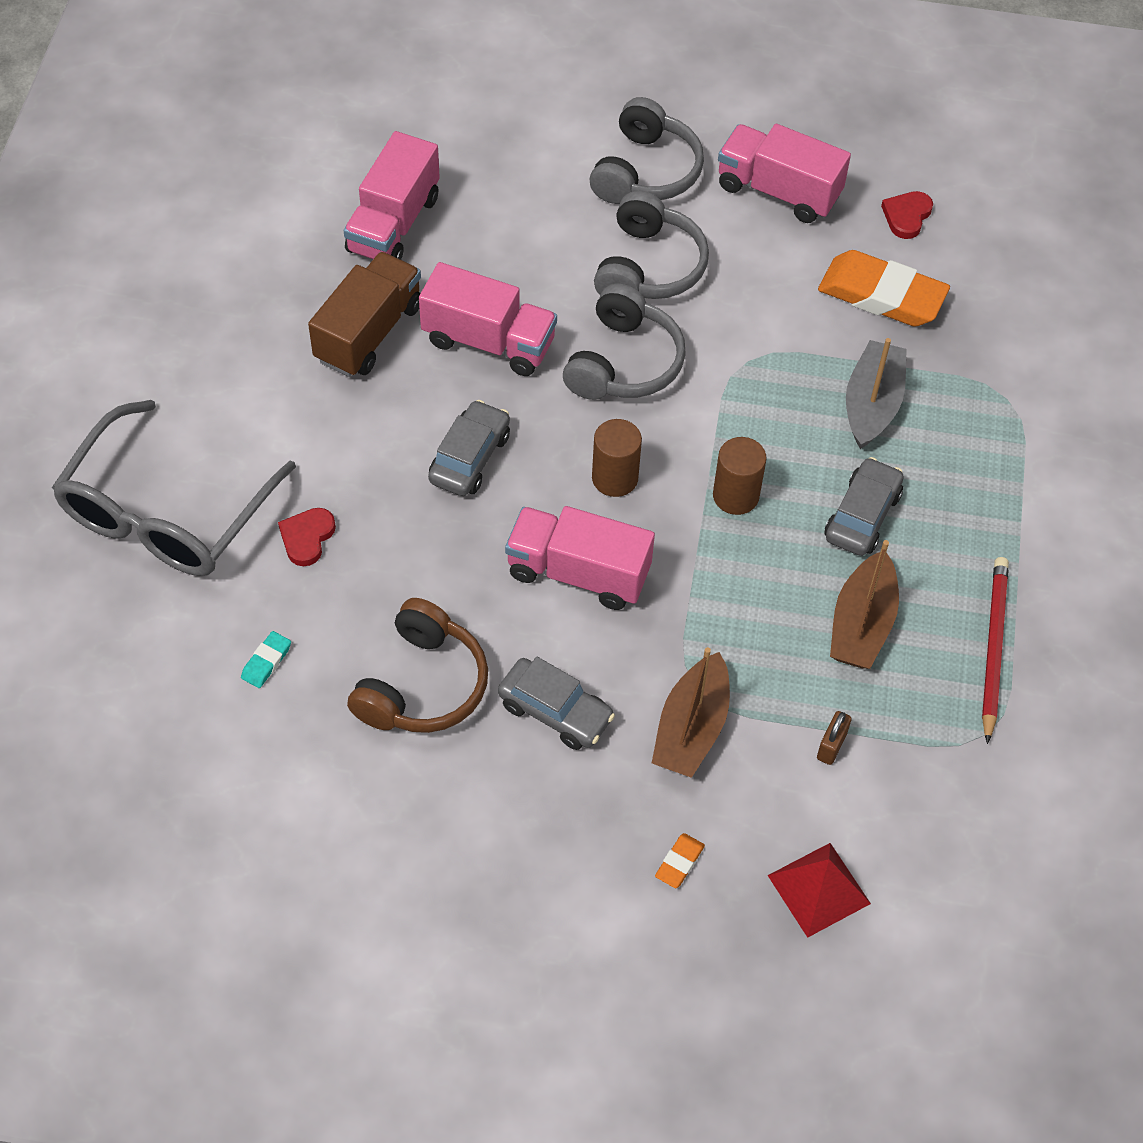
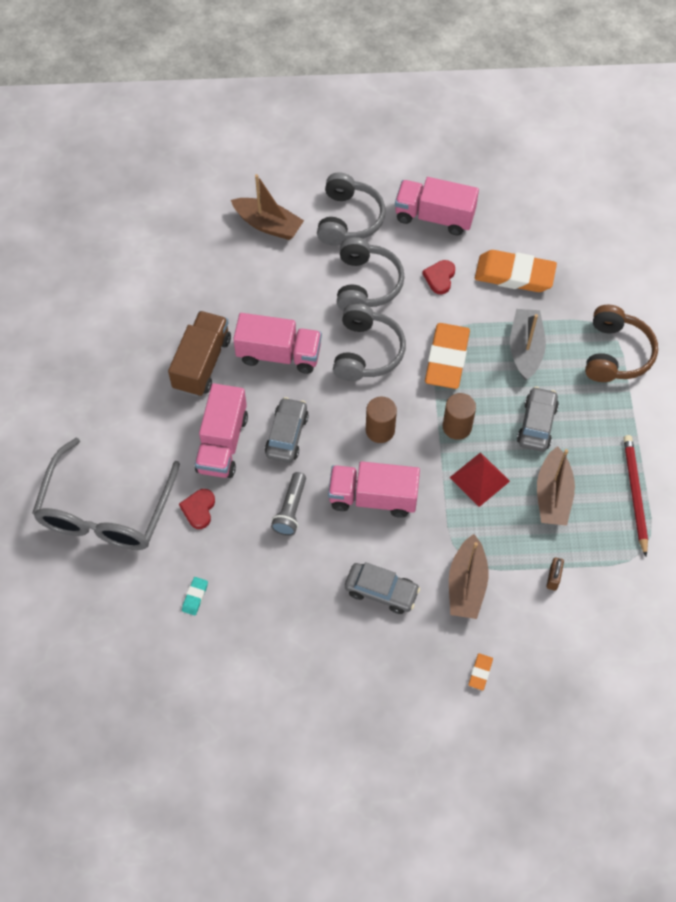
camera: 10 degrees left, 5 degrees up
pink truck [344,131,440,260] -> pink truck moved to [195,383,248,478]
brown headphones [347,598,488,733] -> brown headphones moved to [585,305,658,382]
red pyramid [768,843,871,938] -> red pyramid moved to [450,452,510,507]
red heart [881,191,933,239] -> red heart moved to [422,260,455,294]
none -> brown boat [231,174,304,240]
none -> grey flashlight [271,472,306,536]
none -> orange eraser [425,323,470,389]

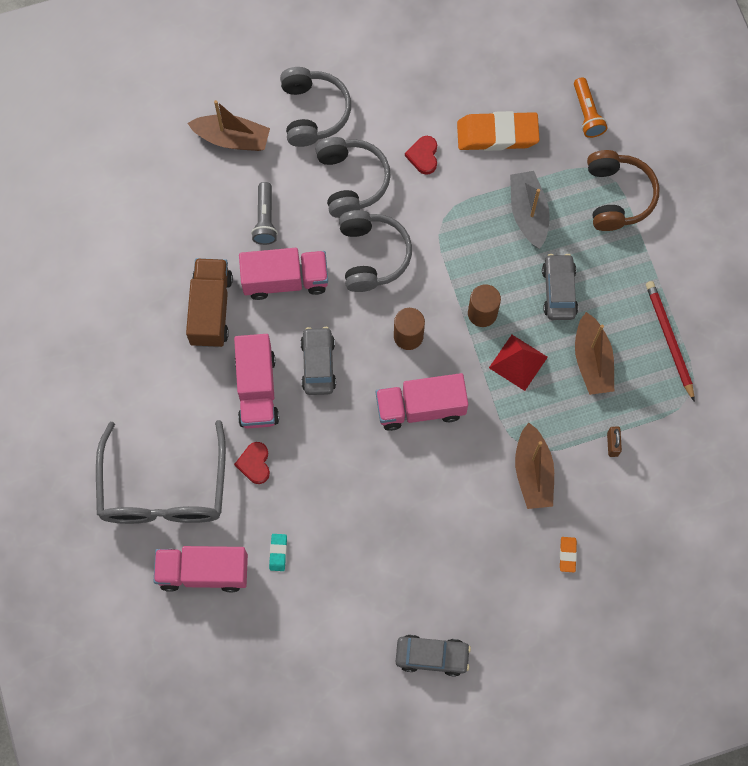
camera: 15 degrees left, 10 degrees up
grey flashlight [271,472,306,536] -> grey flashlight moved to [251,182,278,245]
grey car [345,562,420,614] -> grey car moved to [396,635,471,676]
pink truck [395,177,479,235] -> pink truck moved to [154,546,248,592]
orange eraser [425,323,470,389] -> none
none -> orange flashlight [574,77,608,138]

